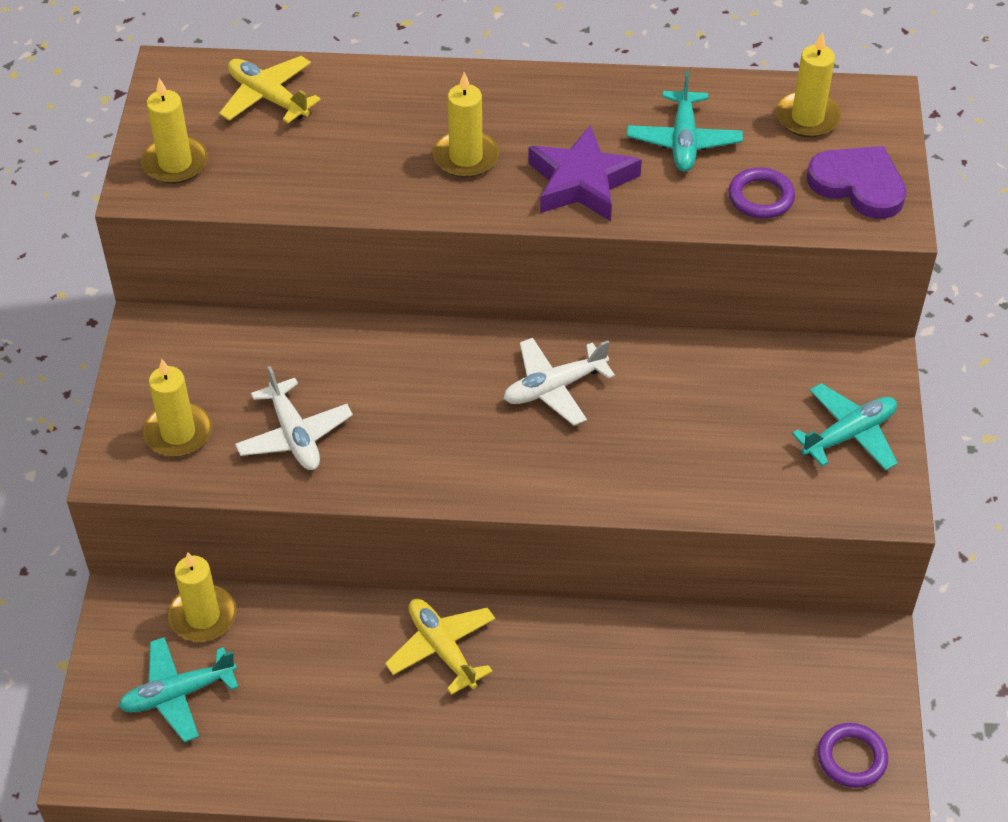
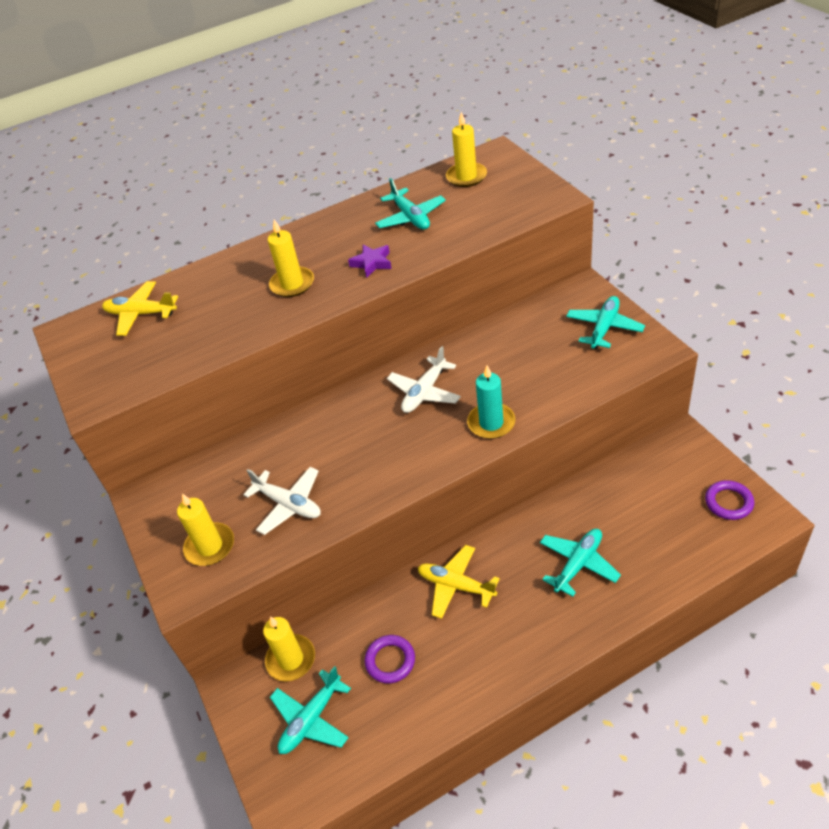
camera: 25 degrees left, 5 degrees down
yellow candle [141,78,208,184] -> none
purple star [528,125,642,221] -> purple star [348,244,392,278], size x0.57
purple ring [728,167,795,219] -> purple ring moved to [365,635,415,683]
purple heart [807,146,907,219] -> none
none -> turquoise candle [467,366,515,439]
none -> turquoise plane [540,529,621,597]

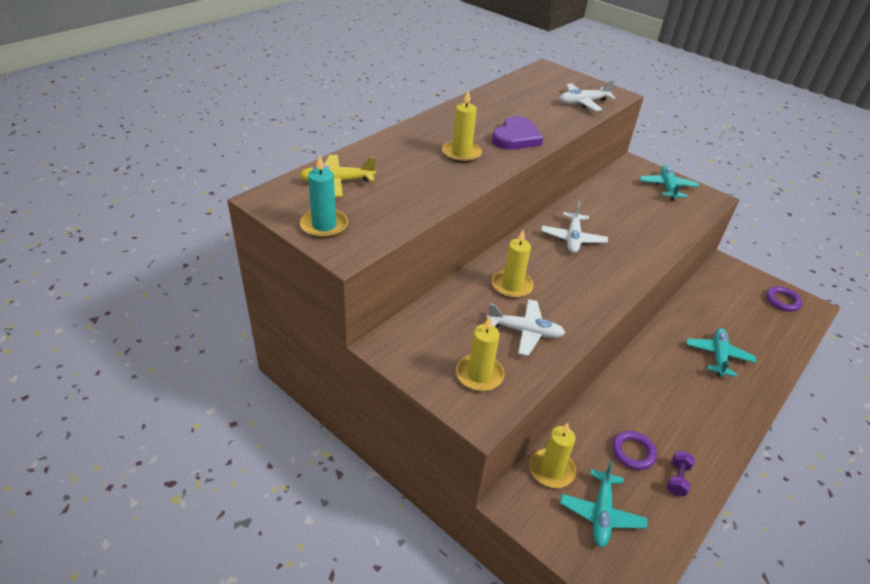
camera: 30 degrees left, 5 degrees down
purple star [348,244,392,278] -> purple heart [492,116,543,150]
turquoise plane [375,178,446,230] -> none
yellow plane [418,545,500,619] -> none
yellow candle [446,112,487,187] -> yellow candle moved to [492,230,534,298]
turquoise candle [467,366,515,439] -> turquoise candle moved to [300,154,348,238]
none -> white plane [559,80,615,111]
none -> purple dumbbell [667,451,695,497]

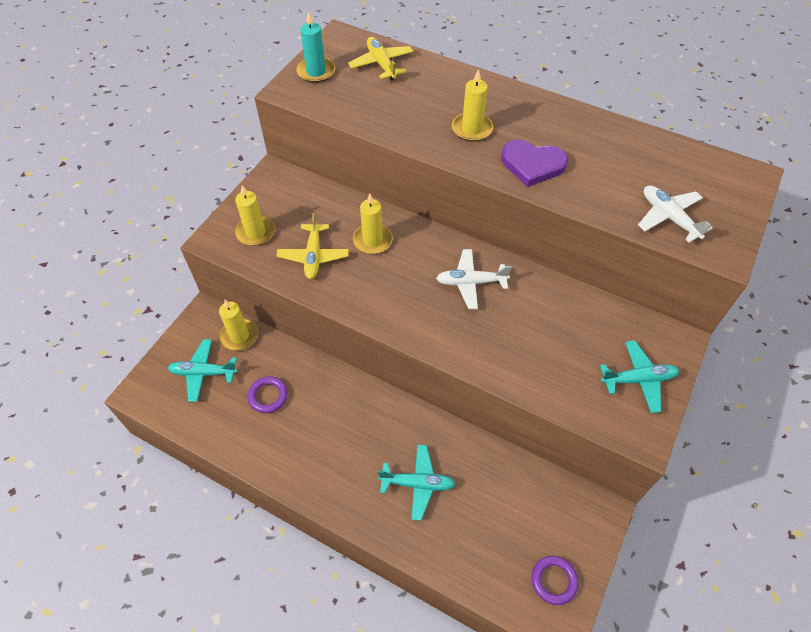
camera: 80 degrees right, 15 degrees up
white plane [487,299,565,356] -> yellow plane [277,212,349,279]
purple dumbbell [667,451,695,497] -> none

